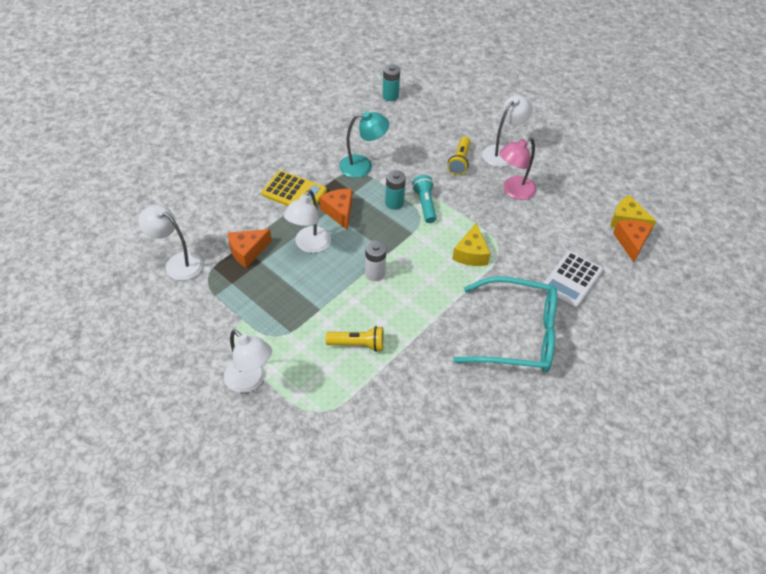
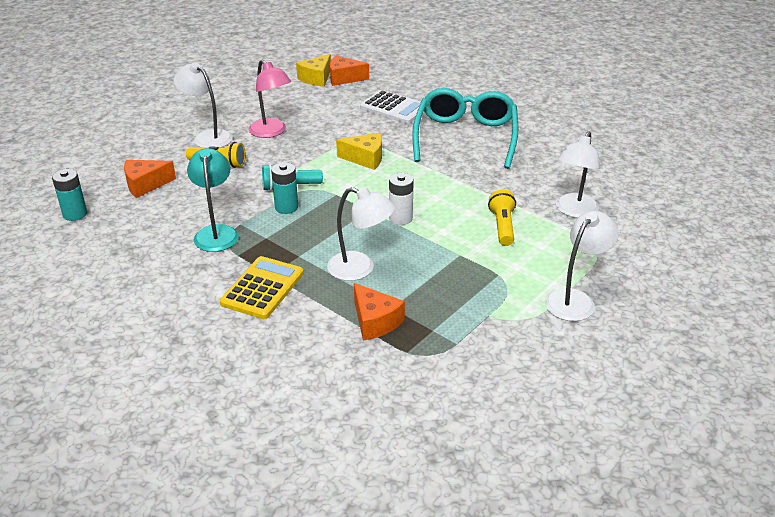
camera: 90 degrees left, 15 degrees down
white lamp [138,205,203,281] -> white lamp moved to [556,131,600,218]
orange cheese [319,189,352,230] -> orange cheese moved to [124,160,176,198]

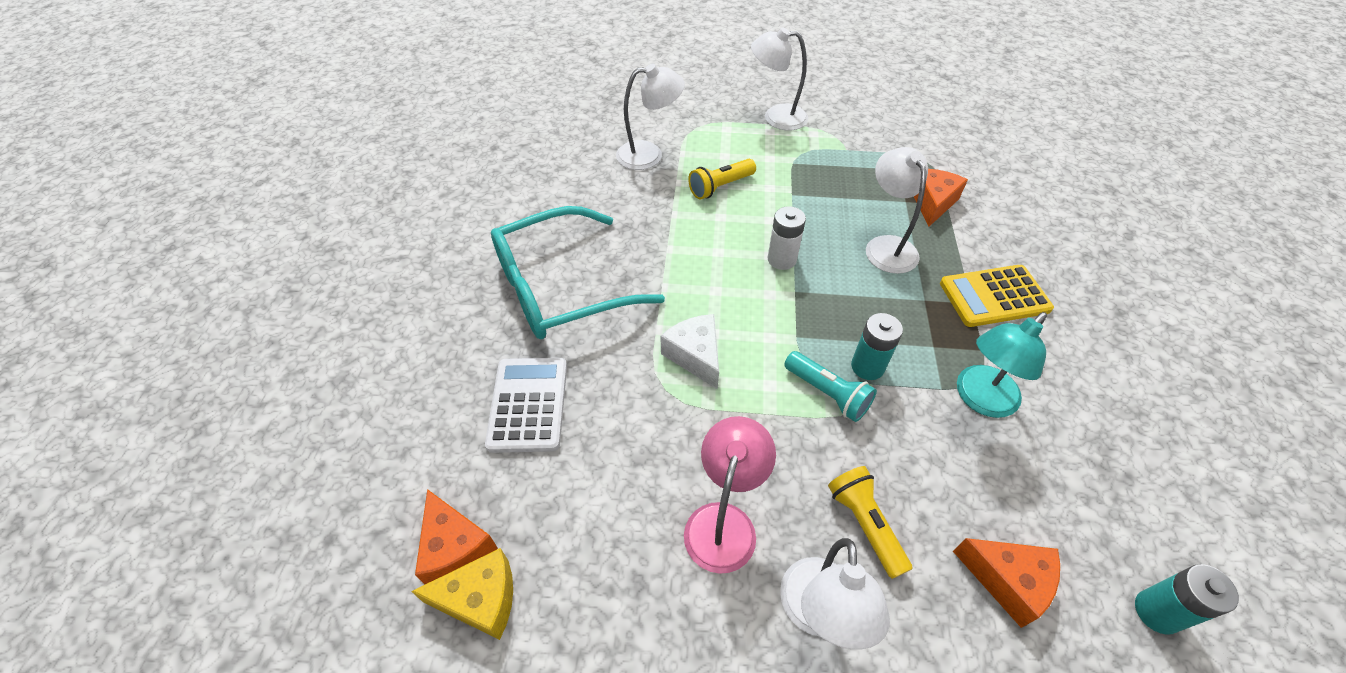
camera: 125 degrees left, 15 degrees up
yellow cheese [336,133,382,170] -> white cheese [660,314,719,389]

